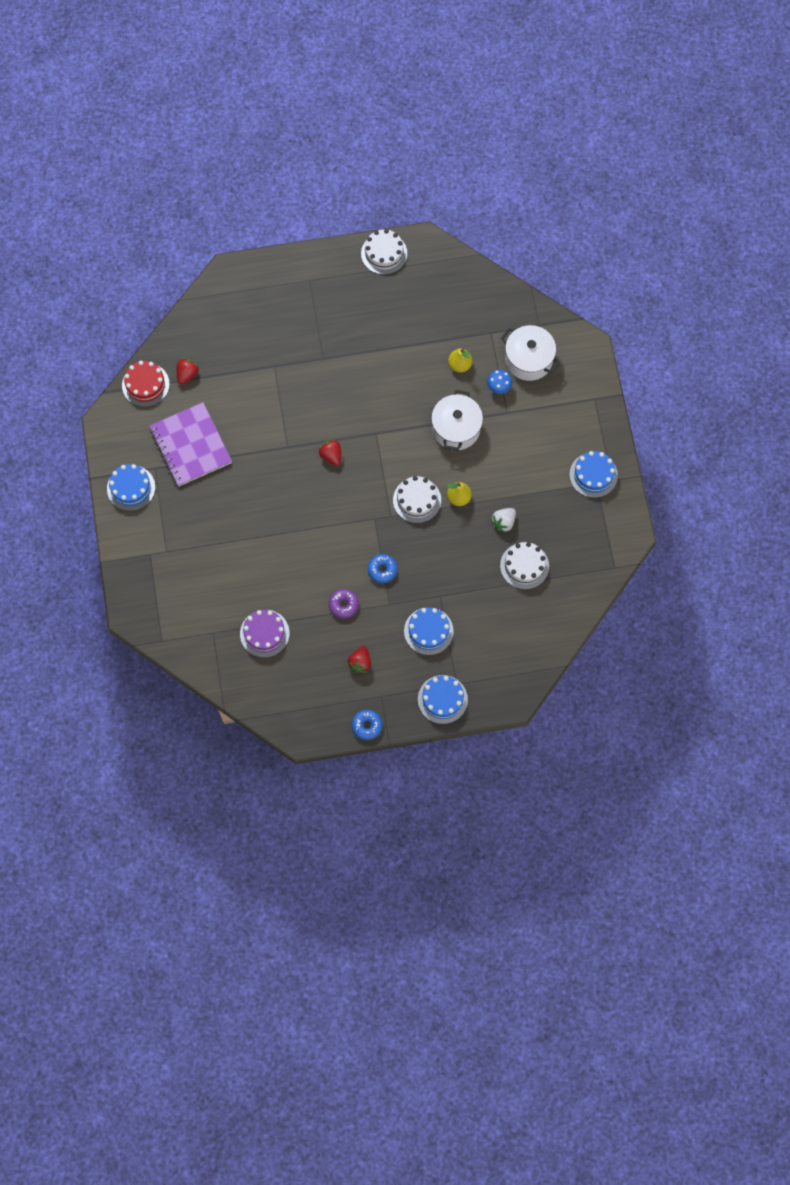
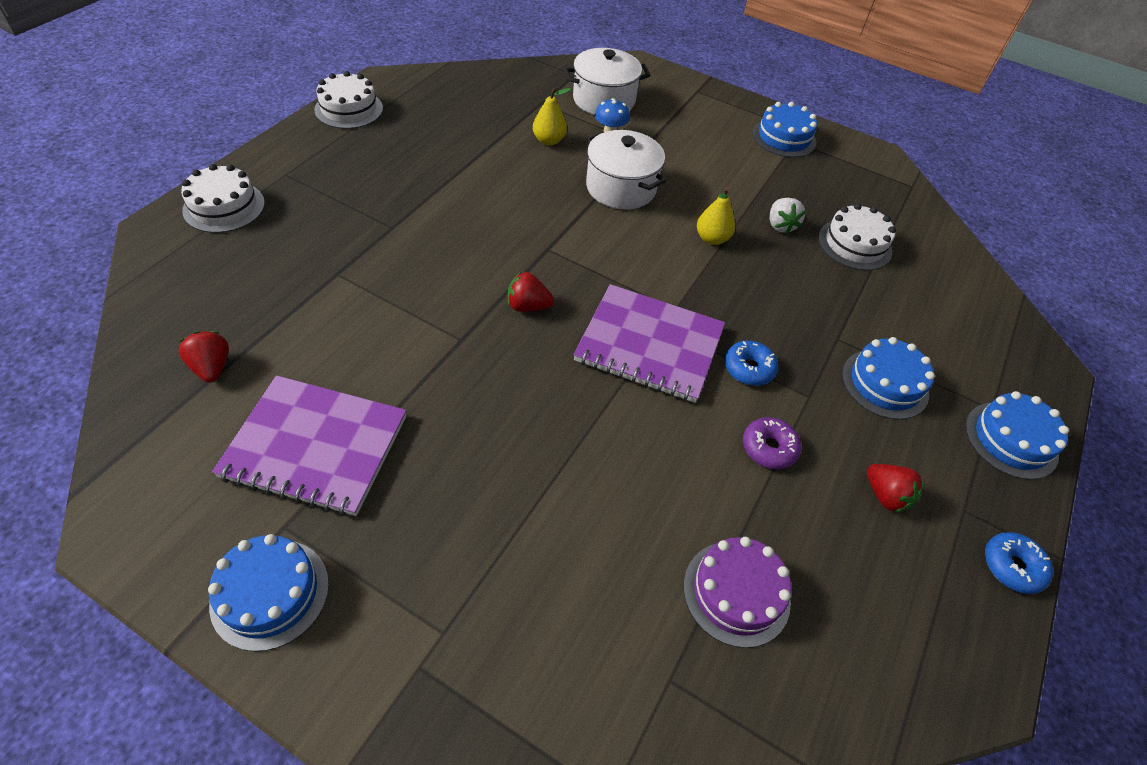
camera: 55 degrees left, 20 degrees down
red cake [122,361,170,407] -> none
white cake [393,476,441,523] -> white cake moved to [181,164,265,233]
none -> purple notebook [573,284,725,403]

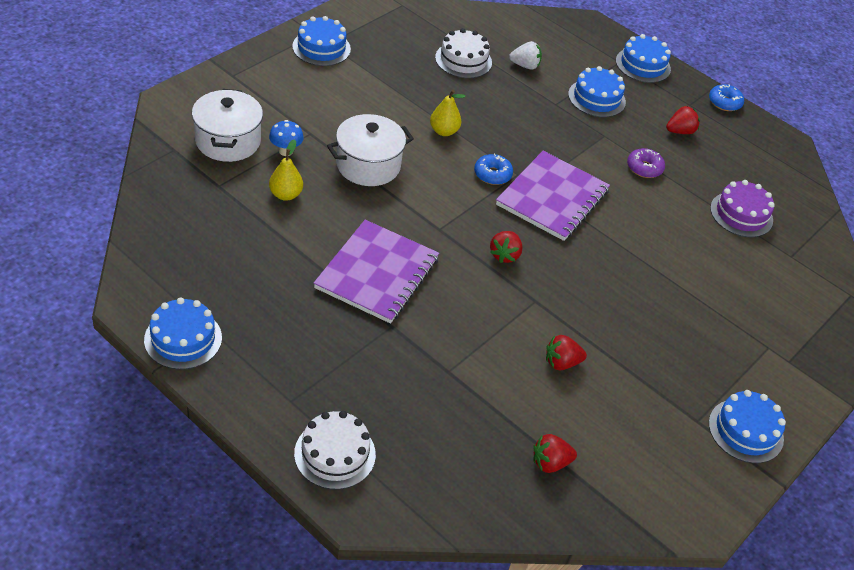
camera: 80 degrees left, 5 degrees down
purple notebook [212,375,407,516] -> purple notebook moved to [314,220,439,324]
white cake [314,71,383,129] -> blue cake [144,297,222,370]
blue donut [725,341,778,386] -> blue donut moved to [474,154,513,185]
white strawberry [770,198,806,234] -> white strawberry moved to [509,41,542,70]
none -> red strawberry [546,335,587,370]

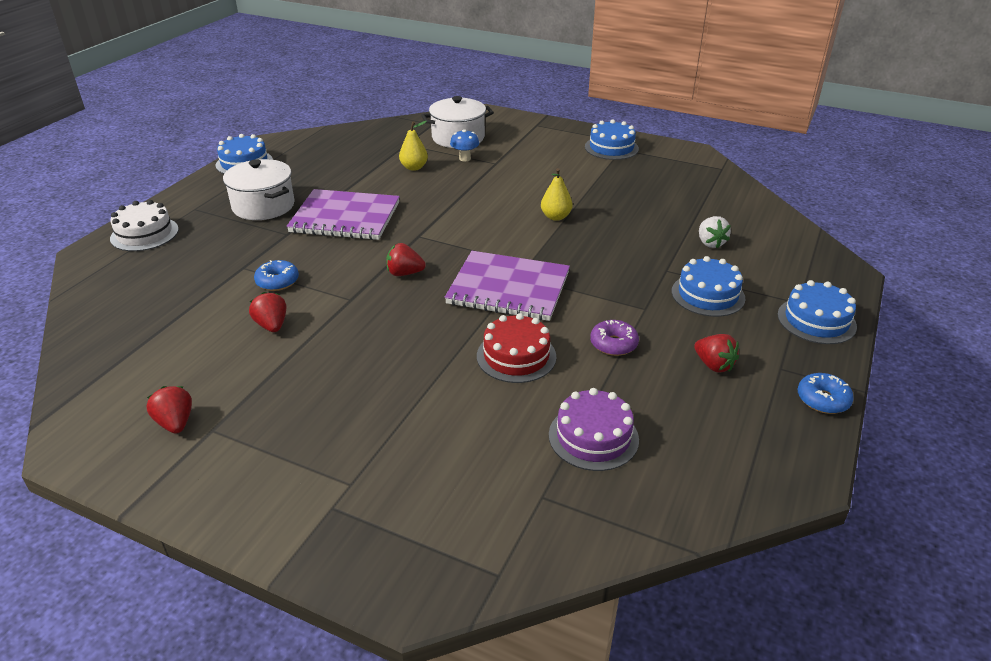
camera: 80 degrees right, 10 degrees down
white pot [327,114,414,186] -> white pot moved to [223,159,295,220]
white cake [435,28,492,78] -> none
blue donut [474,154,513,185] -> blue donut moved to [254,260,299,291]
red strawberry [533,434,577,473] -> red strawberry moved to [146,386,192,434]
blue cake [709,390,786,463] -> none
none -> red cake [477,313,557,383]

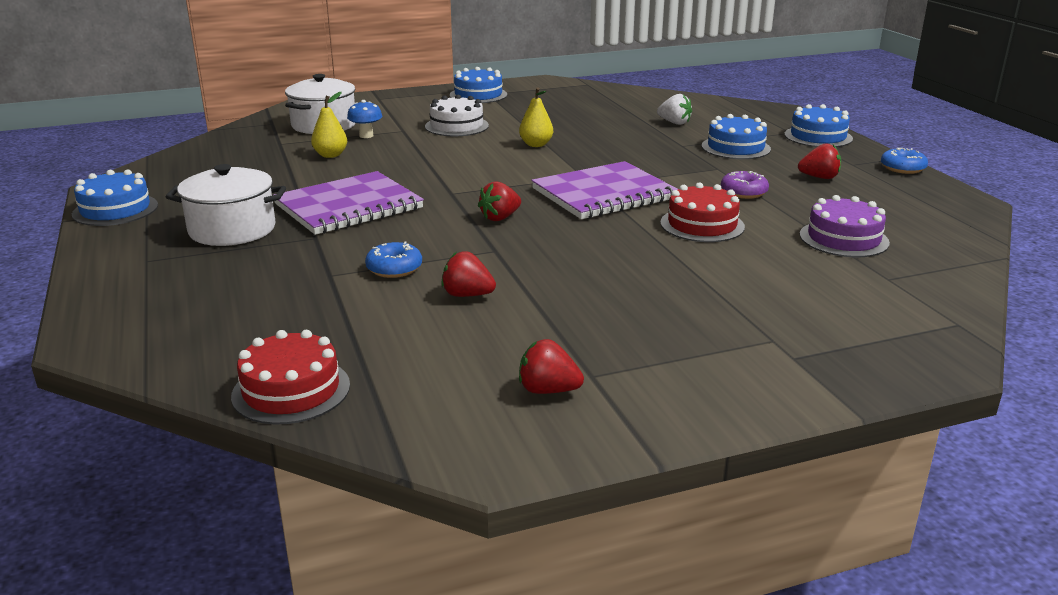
camera: 45 degrees left, 10 degrees down
white cake [110,200,179,251] -> white cake moved to [425,95,489,136]
none -> red cake [231,330,350,424]

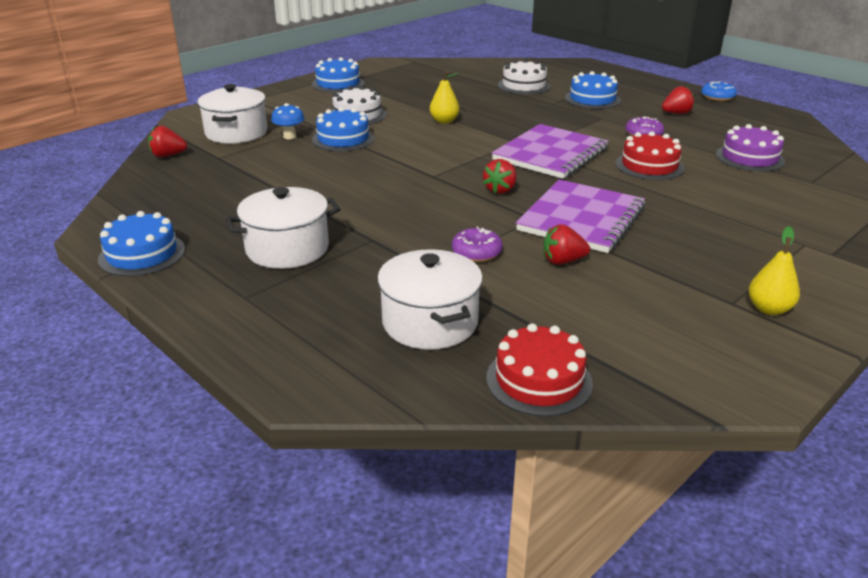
camera: 25 degrees left, 5 degrees up
purple notebook [274,171,424,235] -> purple notebook moved to [516,180,645,253]
yellow pear [311,92,347,158] -> yellow pear moved to [748,226,800,315]
blue donut [365,242,422,278] -> purple donut [452,227,503,262]
red strawberry [519,339,584,394] -> red strawberry moved to [148,126,187,157]
white strawberry [657,94,692,125] -> white cake [498,59,551,94]
blue cake [784,104,853,147] -> blue cake moved to [312,107,374,151]
none -> white pot [377,249,483,350]

